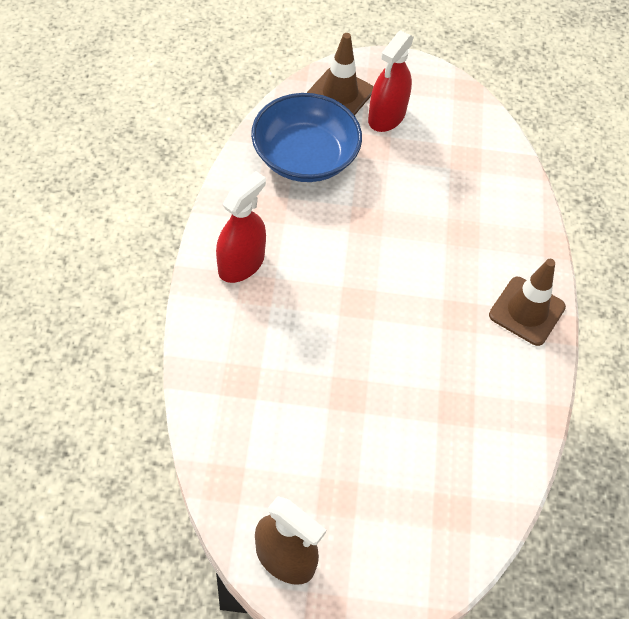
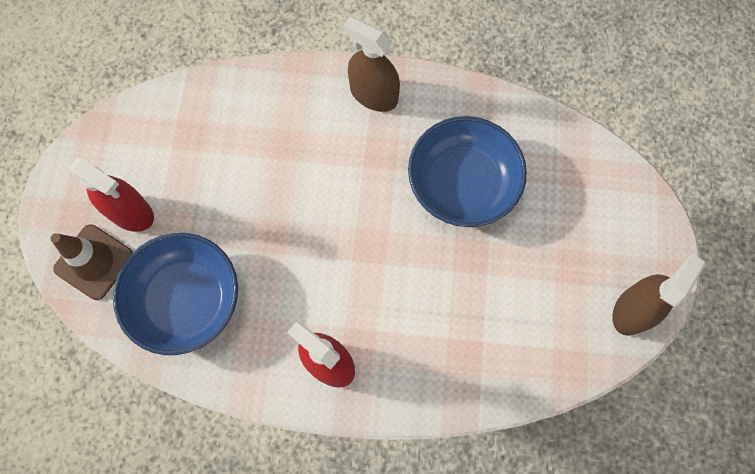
camera: 85 degrees left, 15 degrees up
brown traffic cone [489,259,566,346] -> brown spray bottle [343,16,400,112]
none -> blue bowl [408,116,527,227]

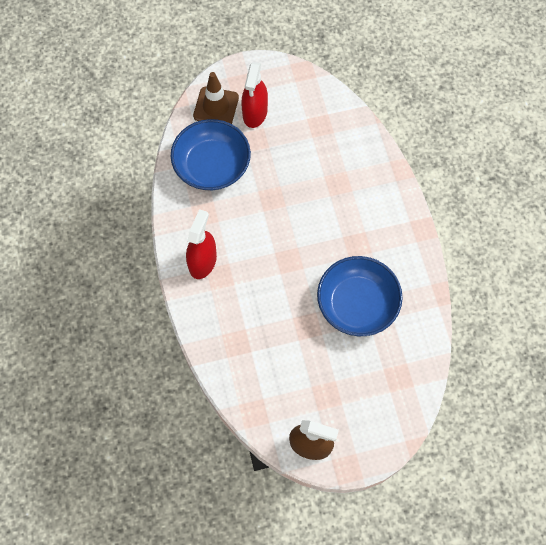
camera: 70 degrees right, 5 degrees down
brown spray bottle [343,16,400,112] -> none

